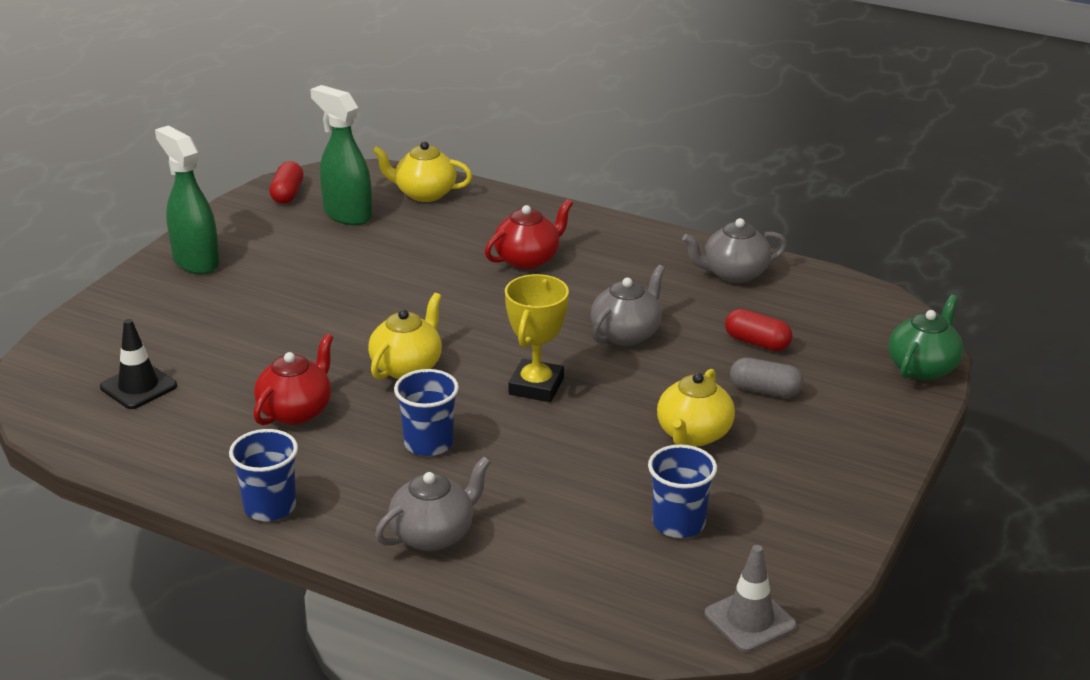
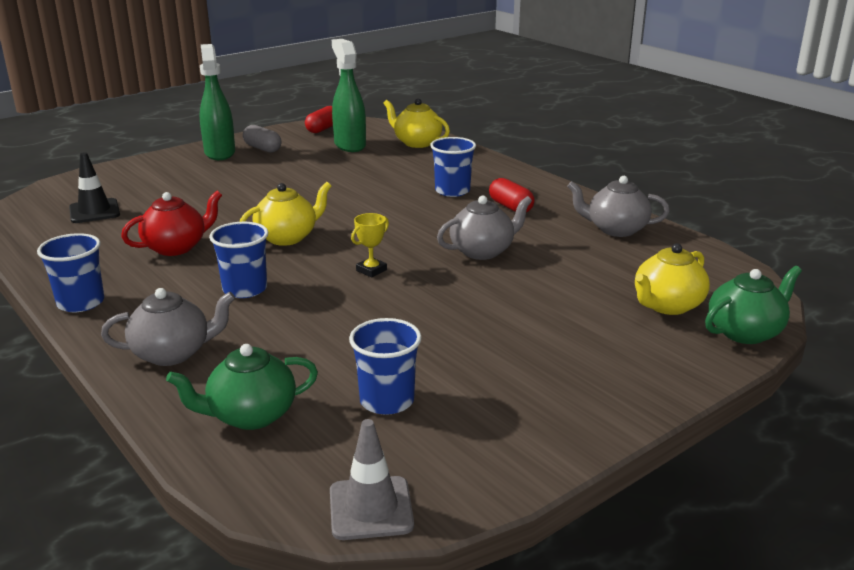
camera: 25 degrees right, 5 degrees down
red teapot [485,199,573,270] -> blue cup [430,137,476,197]
yellow trophy [505,274,569,402] -> yellow trophy [351,213,389,277], size x0.55
yellow teapot [657,369,735,446] -> yellow teapot moved to [635,243,710,315]
red capsule [725,309,792,351] -> red capsule moved to [489,178,535,212]
grey capsule [730,358,803,397] -> grey capsule moved to [243,125,282,153]
none -> green teapot [166,344,318,430]

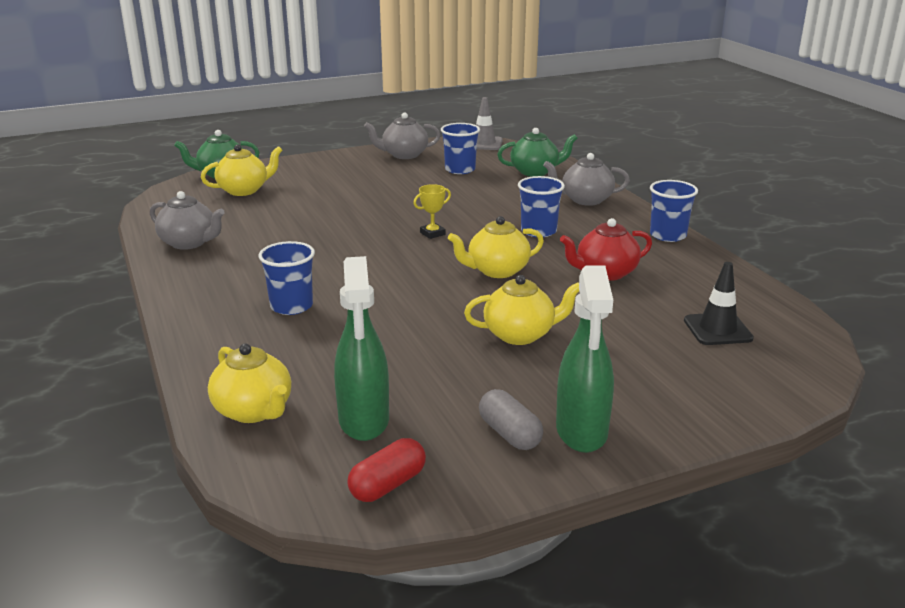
camera: 165 degrees left, 0 degrees up
grey teapot [437,195,532,260] -> grey teapot moved to [364,112,440,159]
red capsule [489,178,535,212] -> none
none -> yellow teapot [464,275,579,345]

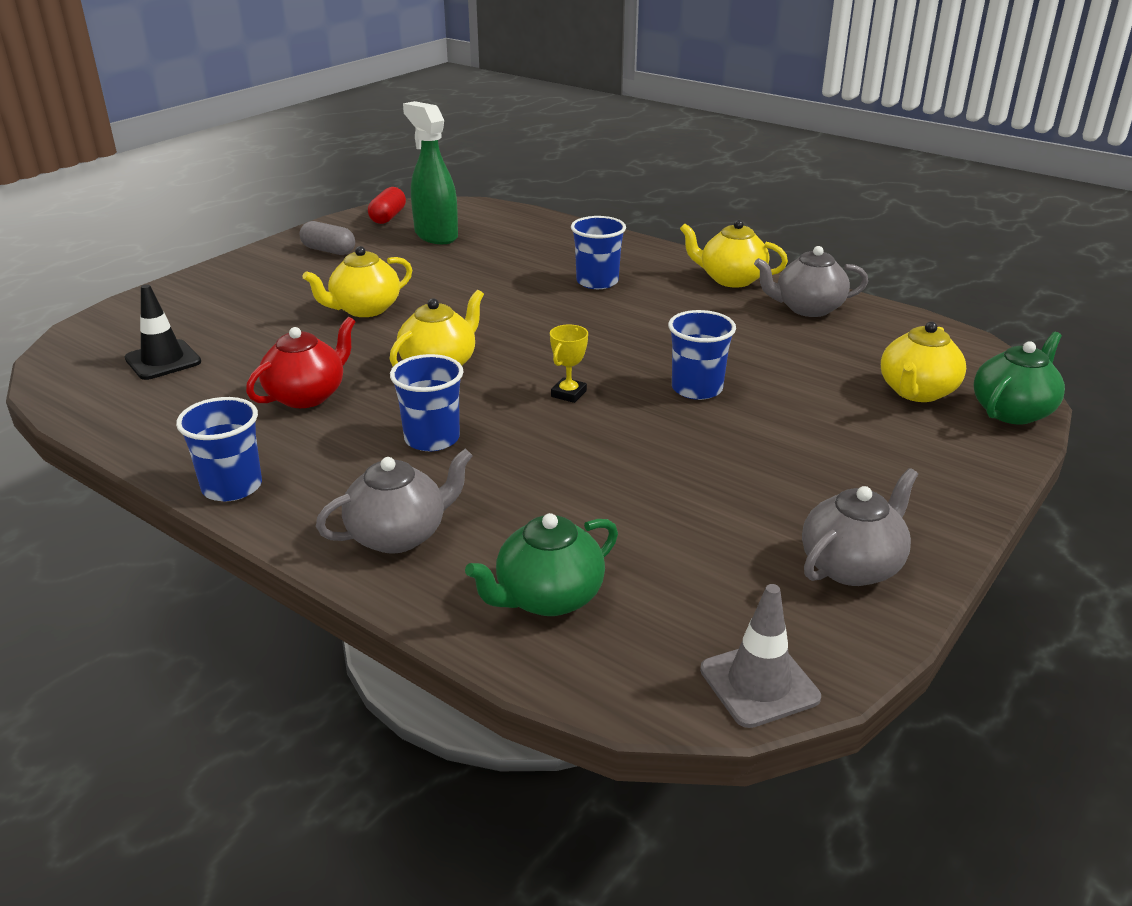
camera: 150 degrees right, 5 degrees up
yellow teapot [208,343,291,423] -> yellow teapot moved to [680,220,788,288]
blue cup [441,123,480,174] -> blue cup moved to [668,310,736,400]
green spray bottle [556,265,614,453] -> none

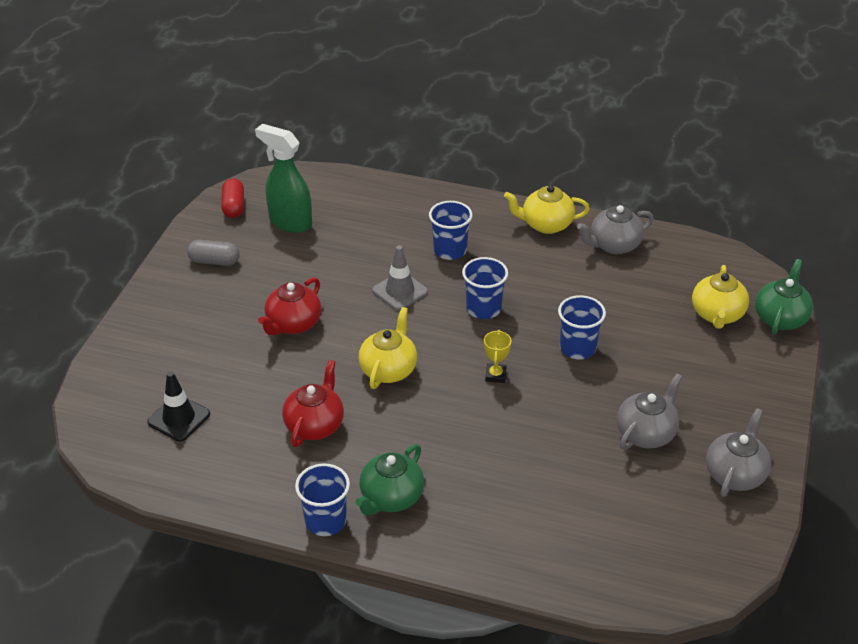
camera: 20 degrees left, 10 degrees up
yellow teapot [303,246,412,317] -> red teapot [258,277,321,335]
grey teapot [316,449,473,553] -> grey teapot moved to [617,373,683,450]
blue cup [390,354,464,451] -> blue cup moved to [462,257,508,319]
green teapot [465,513,618,616] -> green teapot moved to [355,444,424,516]
grey traffic cone [700,584,821,728] -> grey traffic cone moved to [372,245,428,311]

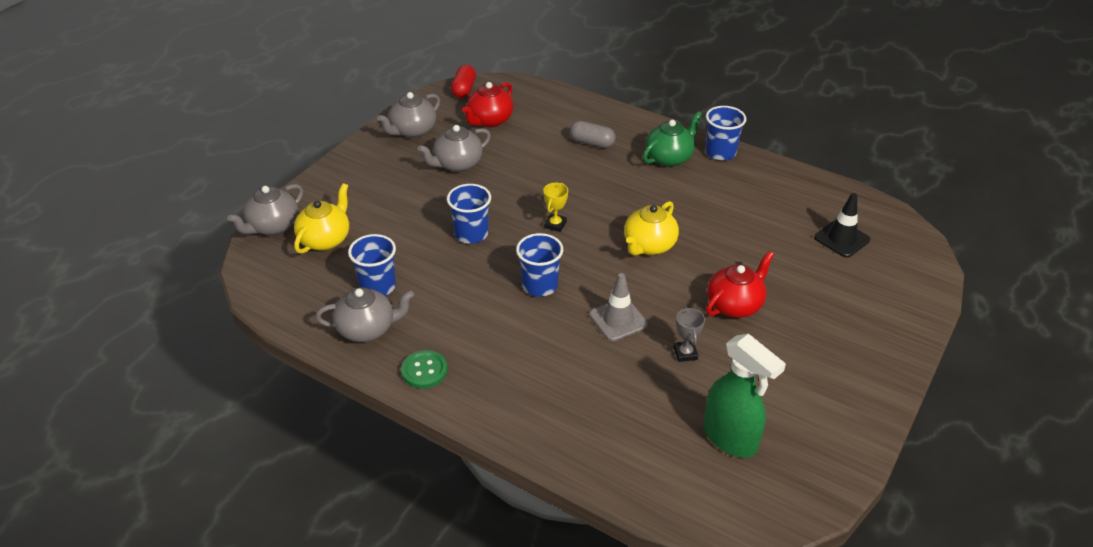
camera: 165 degrees left, 0 degrees up
grey capsule [187,240,240,266] -> grey capsule moved to [570,121,616,148]
red capsule [221,178,244,218] -> red capsule moved to [451,65,476,98]
red teapot [282,360,344,447] -> red teapot moved to [462,82,513,127]
blue cup [429,201,473,260] -> blue cup moved to [348,234,396,296]
yellow teapot [504,185,590,234] -> green button [401,350,447,389]
green teapot [755,259,813,334] -> grey teapot [227,184,303,235]
none -> grey trophy [674,307,705,362]

